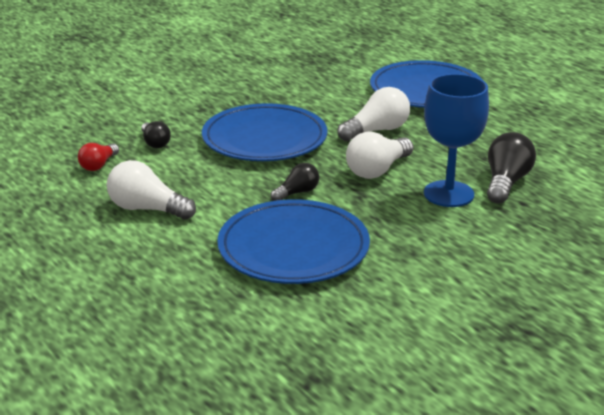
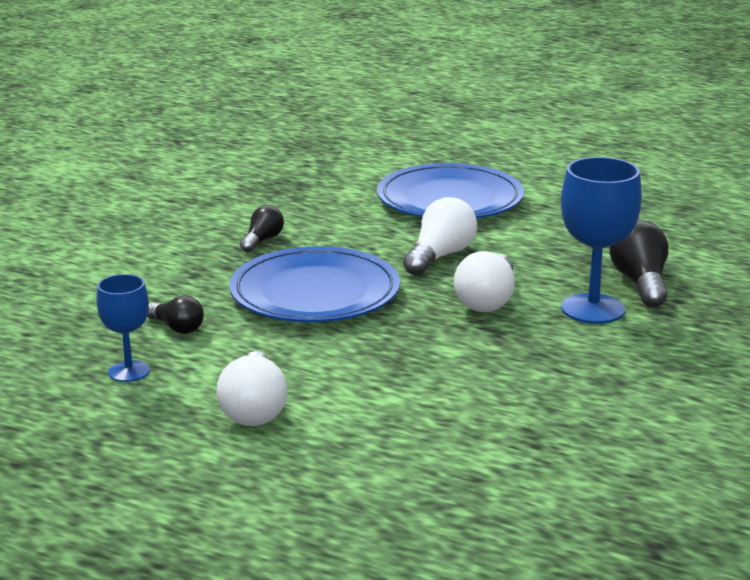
camera: 25 degrees left, 5 degrees down
red light bulb [78,143,119,171] -> blue goblet [97,274,150,382]
white light bulb [107,160,196,220] -> white light bulb turned 90 degrees counterclockwise [216,351,288,426]
blue plate [217,199,370,284] -> none
black light bulb [271,163,319,201] -> black light bulb moved to [240,205,284,252]

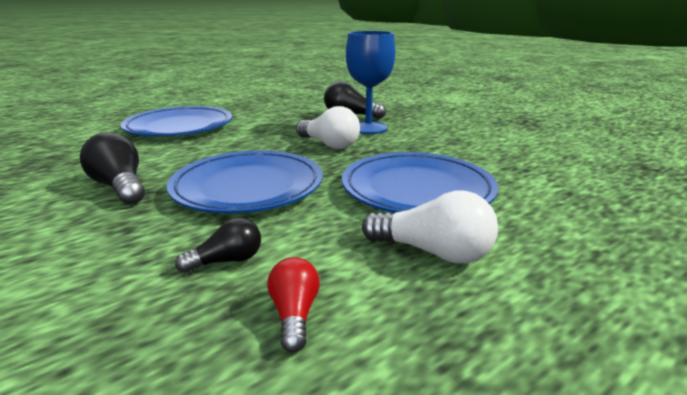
camera: 65 degrees left, 0 degrees up
blue goblet [97,274,150,382] -> red light bulb [267,257,320,353]
black light bulb [240,205,284,252] -> black light bulb [80,132,145,205], size x1.63
white light bulb [403,197,477,276] -> none
none -> blue plate [342,152,499,213]

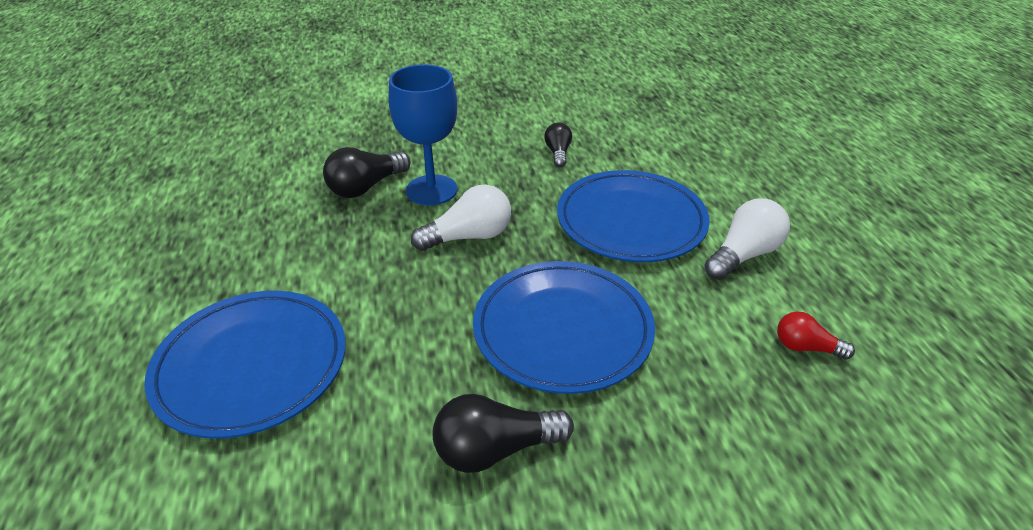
camera: 65 degrees left, 15 degrees up
black light bulb [175,217,261,273] -> black light bulb moved to [544,122,572,167]

